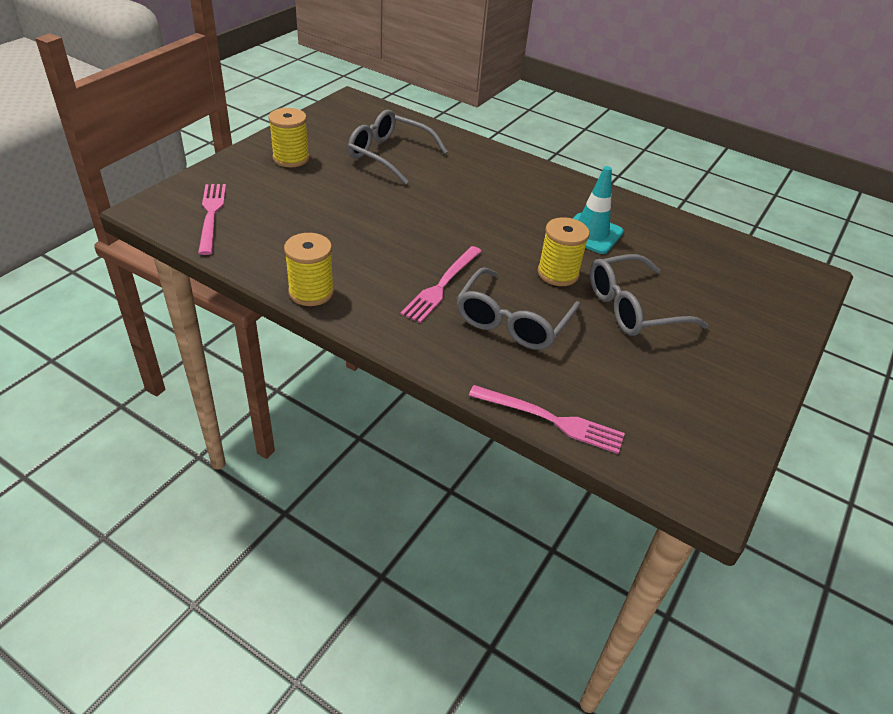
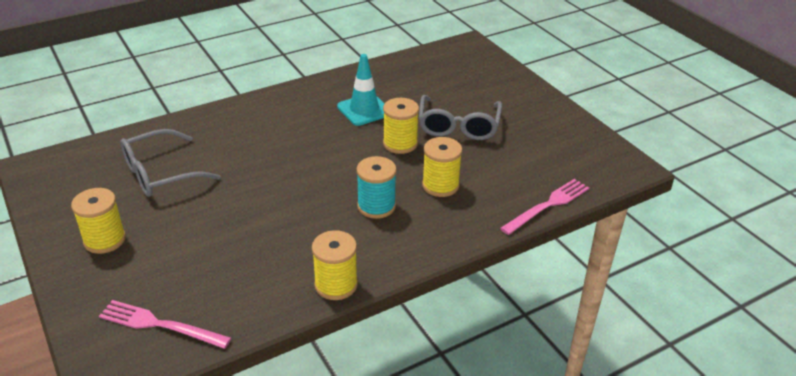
camera: 60 degrees left, 5 degrees down
pink fork [401,246,482,323] -> turquoise spool [356,156,397,219]
grey glasses [456,267,580,350] -> yellow spool [422,137,462,197]

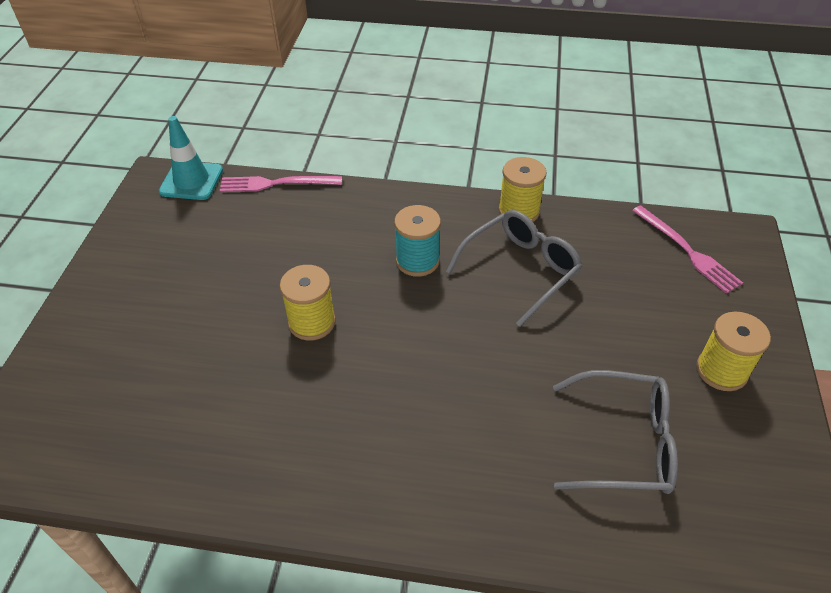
camera: 140 degrees left, 10 degrees up
turquoise traffic cone [337,54,385,126] -> turquoise traffic cone moved to [159,116,223,200]
grey glasses [419,95,502,140] -> grey glasses moved to [446,210,582,327]
yellow spool [422,137,462,197] -> none

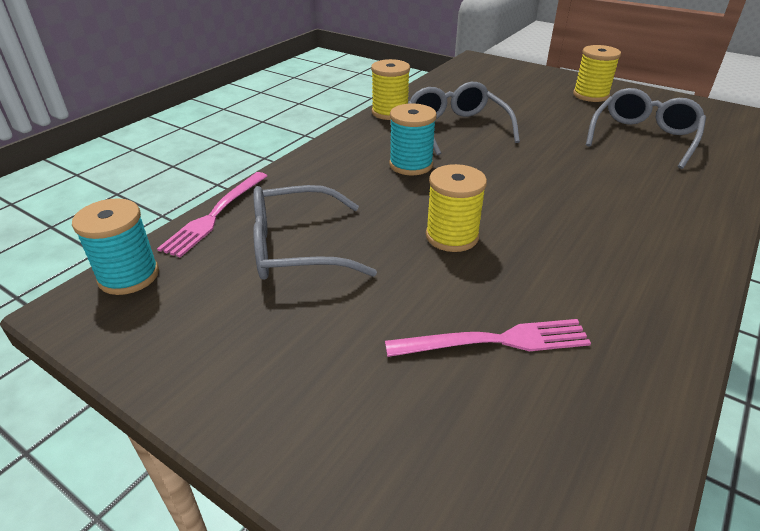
camera: 65 degrees left, 10 degrees down
turquoise traffic cone [159,116,223,200] -> turquoise spool [72,198,159,295]
pink fork [632,206,743,294] -> pink fork moved to [385,319,591,357]
none -> grey glasses [253,185,377,280]

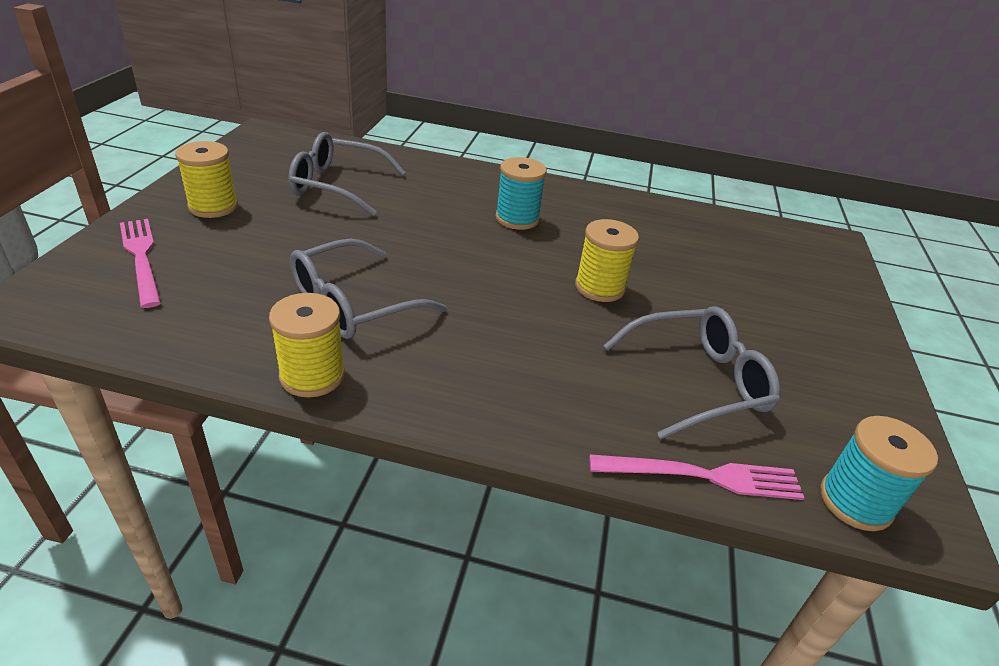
camera: 115 degrees left, 0 degrees up
grey glasses [253,185,377,280] -> grey glasses turned 75 degrees counterclockwise [603,306,780,439]
pink fork [385,319,591,357] -> pink fork moved to [120,219,161,308]
turquoise spool [389,103,437,175] -> turquoise spool moved to [495,157,547,230]

